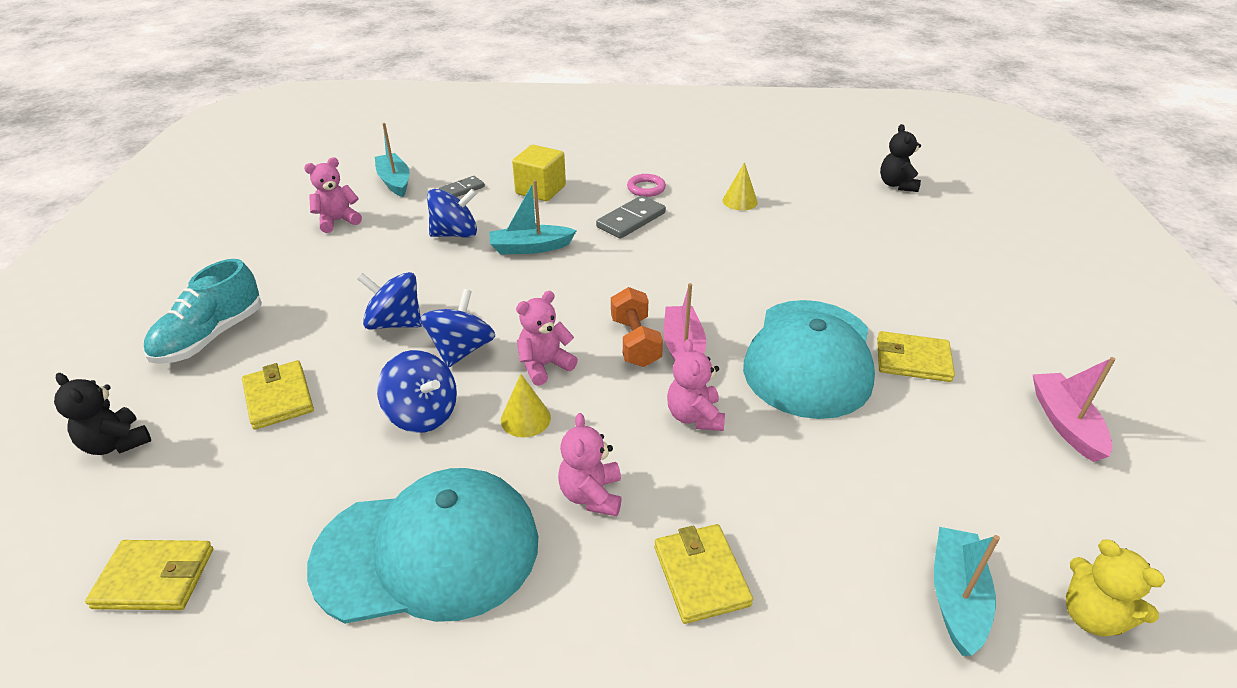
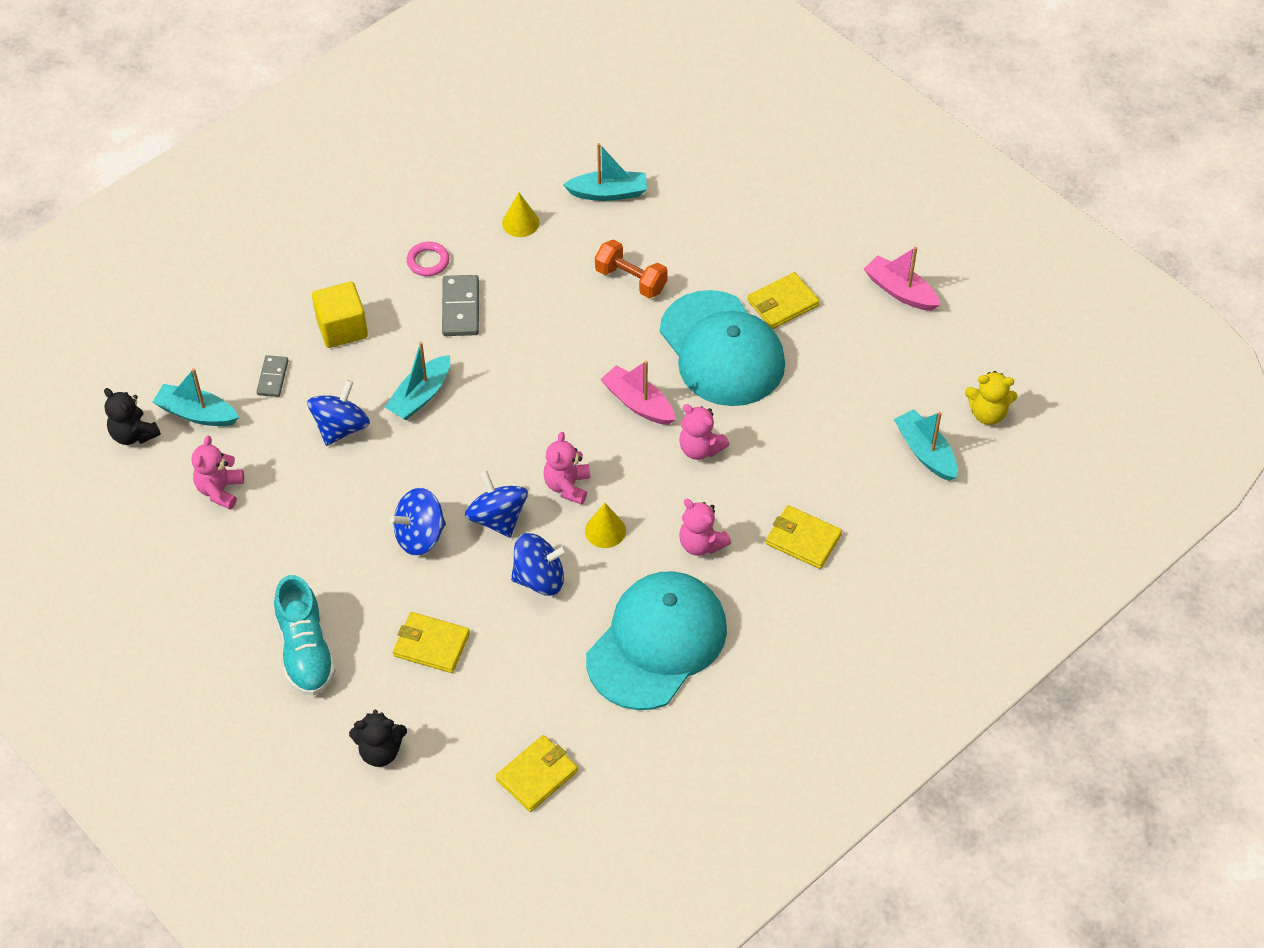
camera: 45 degrees left, 15 degrees up
orange dumbbell [611,287,663,367] -> orange dumbbell moved to [595,239,668,298]
black teddy bear [880,124,921,192] -> black teddy bear moved to [104,388,161,445]
none -> turquoise boat [563,143,647,201]

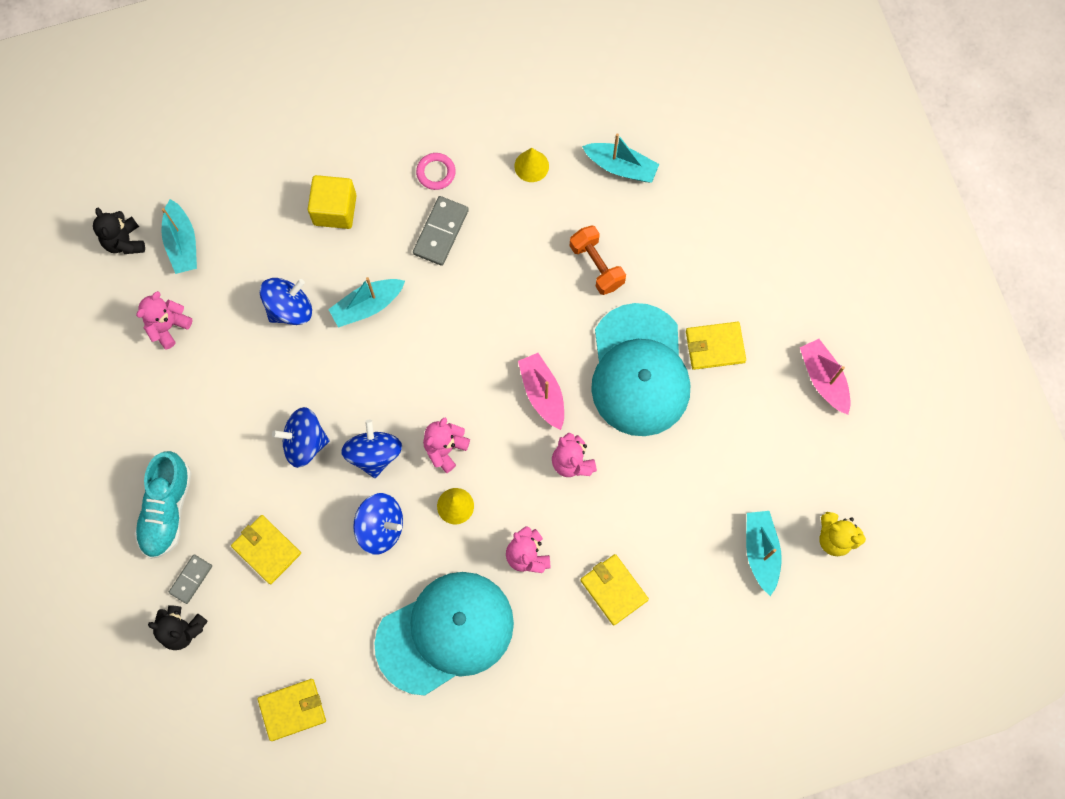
camera: 25 degrees right, 20 degrees up
turquoise boat [153,368,239,426] -> turquoise boat turned 150 degrees counterclockwise [161,199,197,274]
grey domino [256,355,289,397] -> grey domino moved to [169,554,212,604]

